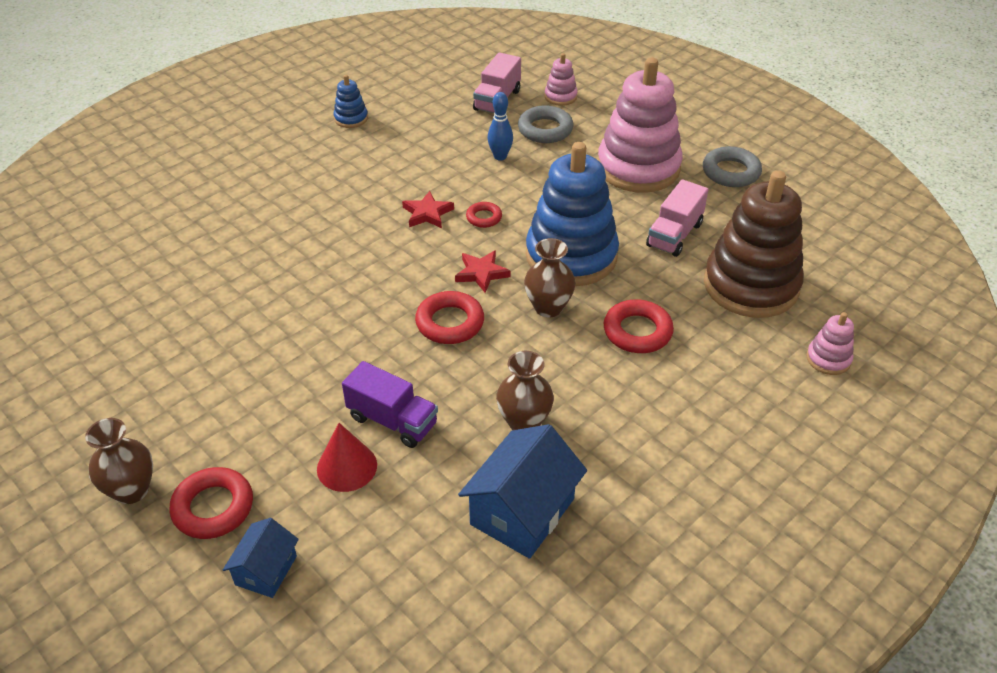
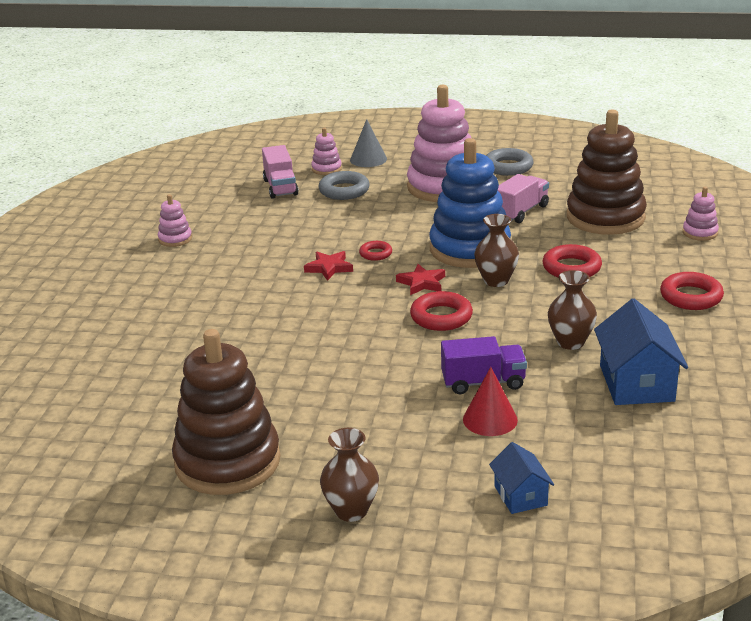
camera: 35 degrees left, 15 degrees down
red ring [169,467,253,539] -> red ring moved to [660,272,724,310]
blue stacking toy [334,75,368,128] -> pink stacking toy [158,194,192,247]
blue bowling pin [488,92,513,161] -> none
pink truck [646,179,709,257] -> pink truck turned 135 degrees counterclockwise [497,174,549,223]
none -> brown stacking toy [172,329,281,495]
none -> grey cone [350,119,387,167]

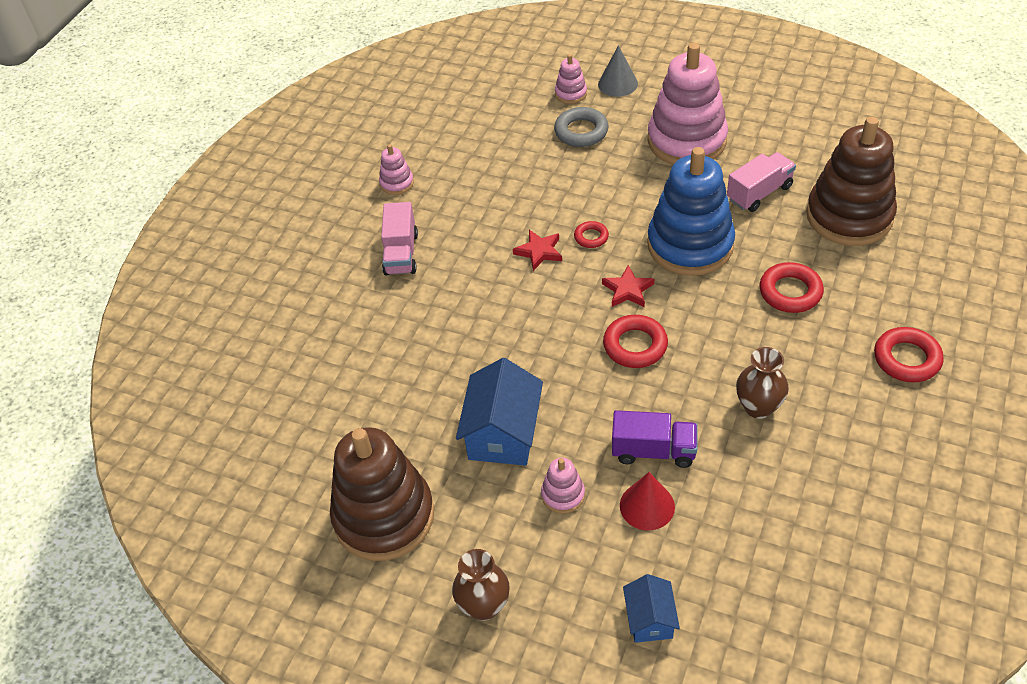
camera: 15 degrees right, 20 degrees up
pink truck [262,145,299,199] -> pink truck moved to [381,202,418,276]
brown vase [474,214,519,287] -> none
grey ring [486,148,534,176] -> none
blue house [594,299,688,405] -> blue house moved to [456,358,543,466]
pink stacking toy [683,187,719,241] -> pink stacking toy moved to [541,458,585,514]

